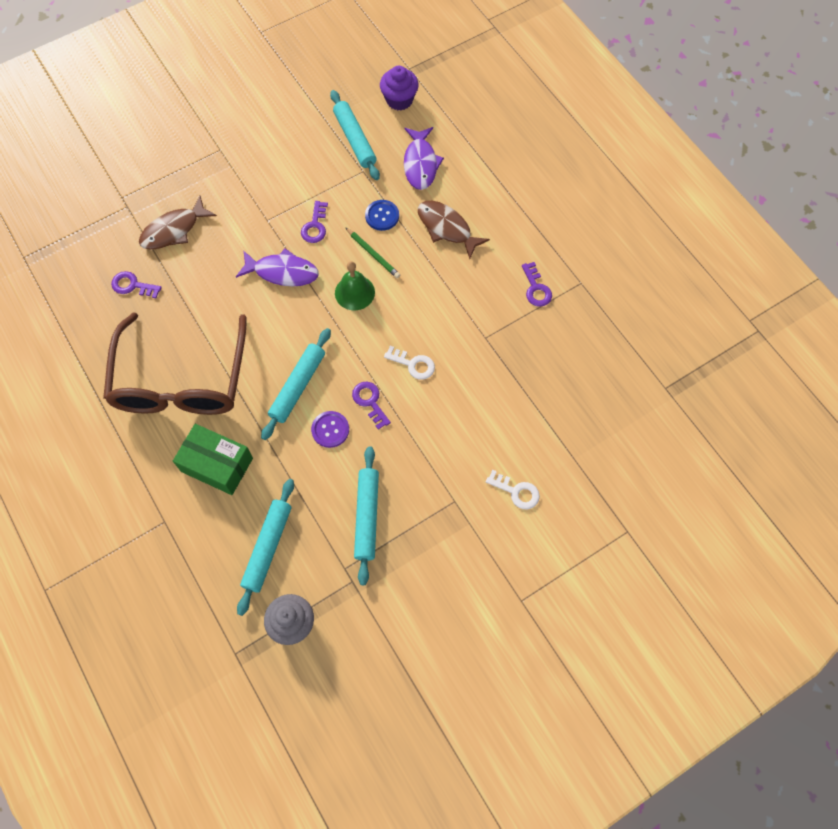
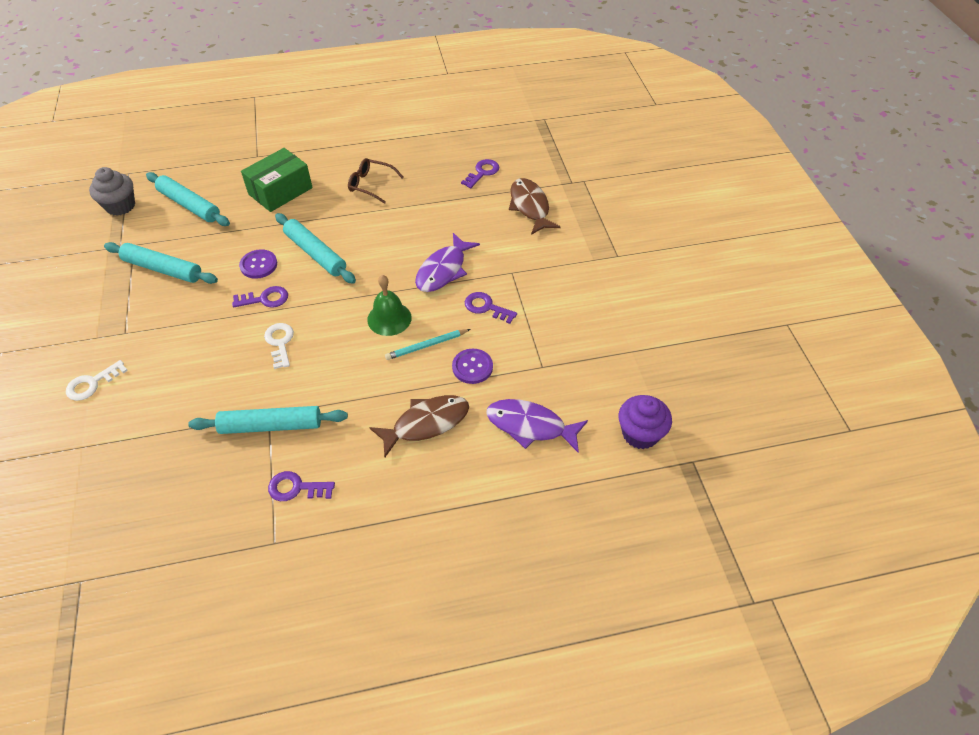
camera: 110 degrees right, 15 degrees down
brown glasses [103,313,247,415] -> brown glasses [348,158,403,204], size x0.40
turquoise rolling pin [330,90,380,180] -> turquoise rolling pin moved to [188,406,348,434]
green pencil [345,227,400,278] -> turquoise pencil [385,329,471,360]
blue button [365,200,399,231] -> purple button [452,349,493,384]
white key [384,346,435,380] -> white key turned 120 degrees clockwise [264,323,294,369]

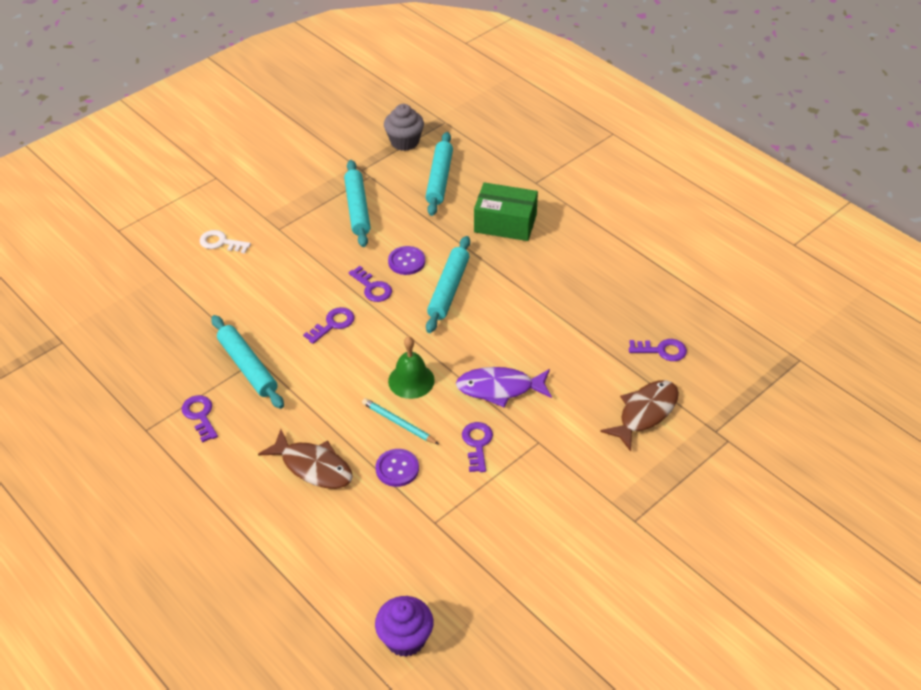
camera: 60 degrees right, 5 degrees down
white key [264,323,294,369] -> purple key [303,307,355,344]
brown glasses [348,158,403,204] -> none
purple fish [487,399,588,453] -> none

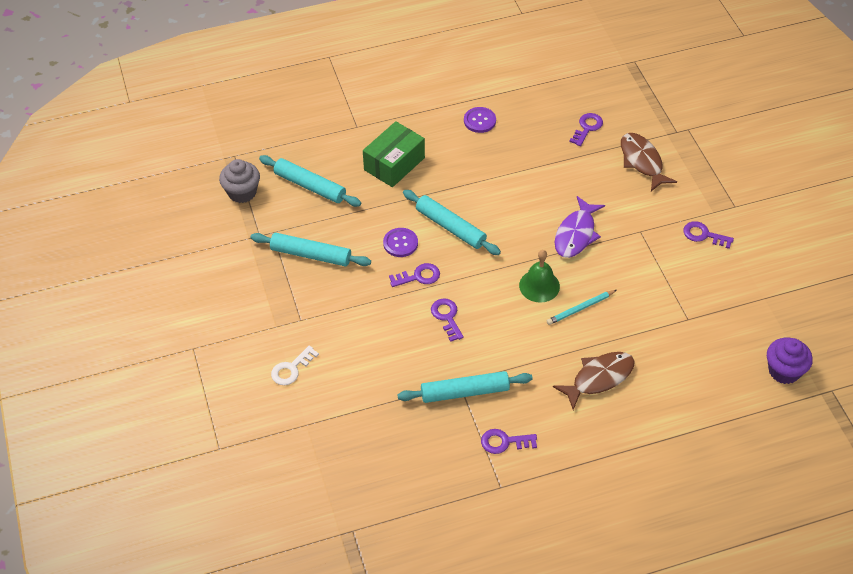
camera: 65 degrees left, 5 degrees up
purple button [376,449,419,487] -> purple button moved to [464,107,496,133]
purple key [462,422,493,472] -> purple key moved to [683,221,734,249]

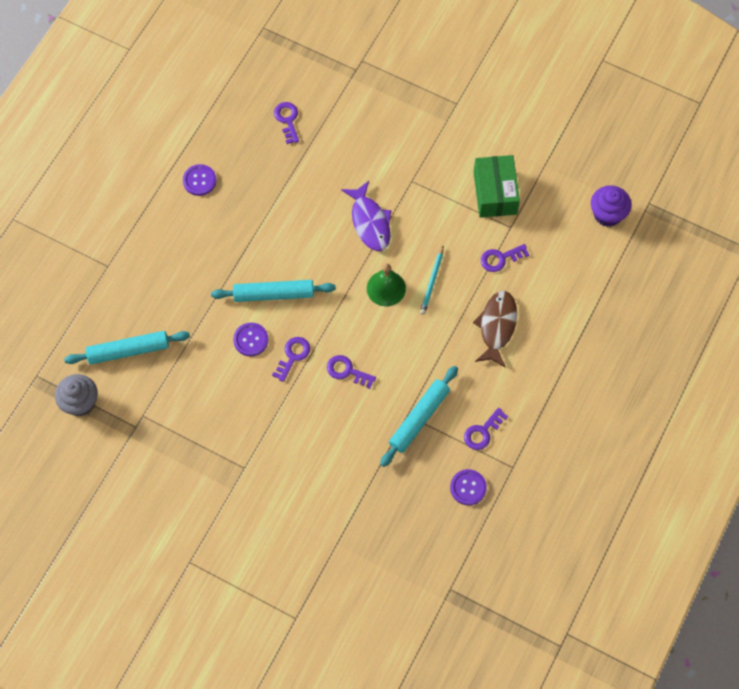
camera: 45 degrees left, 15 degrees up
turquoise rolling pin [250,233,371,267] -> none
white key [271,346,319,385] -> none
green box [363,121,425,187] -> green box moved to [473,155,520,218]
brown fish [621,133,677,191] -> none
purple key [683,221,734,249] -> purple key moved to [481,244,529,272]
none -> purple button [450,469,487,505]

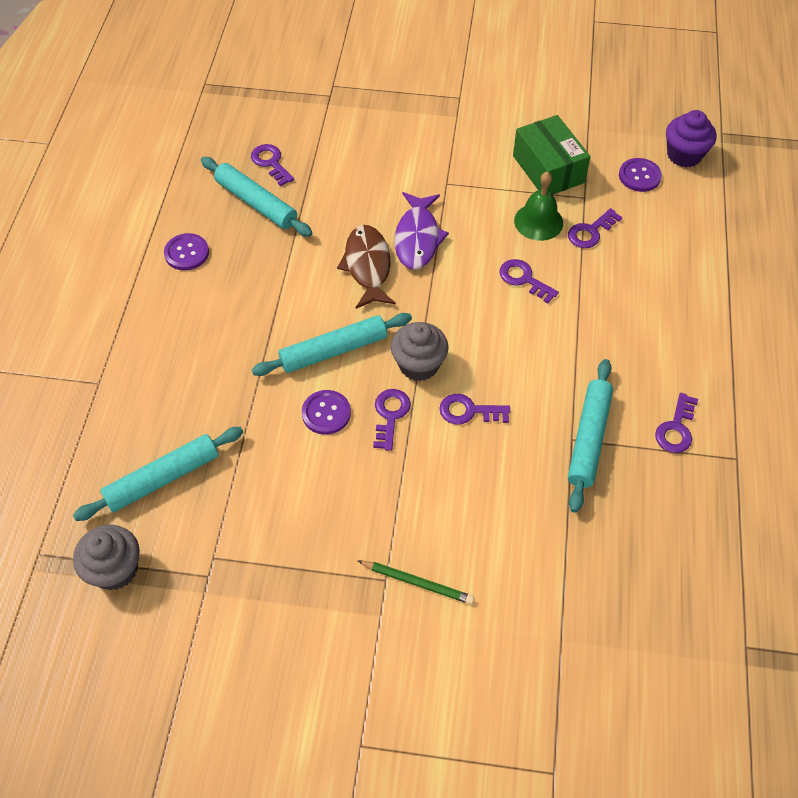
camera: 20 degrees left, 10 degrees down
purple fish [341,181,391,251] -> purple fish turned 45 degrees clockwise [395,192,449,270]
green bell [367,263,406,306] -> green bell moved to [514,171,563,241]
turquoise pencil [420,246,444,315] -> purple key [500,259,559,303]
purple button [450,469,487,505] -> purple button moved to [619,158,662,192]
brown fish [473,291,517,368] -> brown fish moved to [337,225,396,309]
none -> turquoise rolling pin [201,157,312,237]
none -> green pencil [358,561,474,604]
none -> grey cupcake [391,322,448,381]

